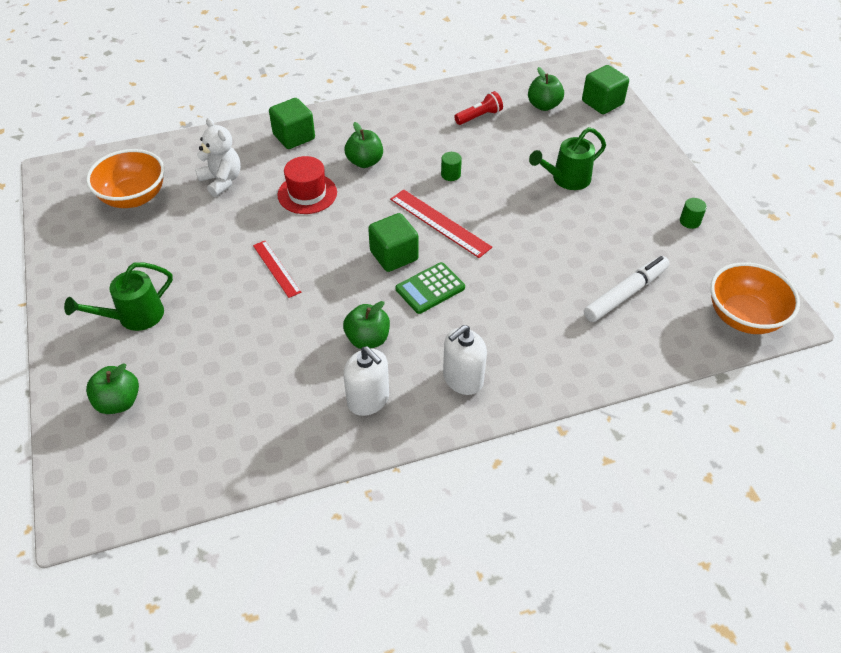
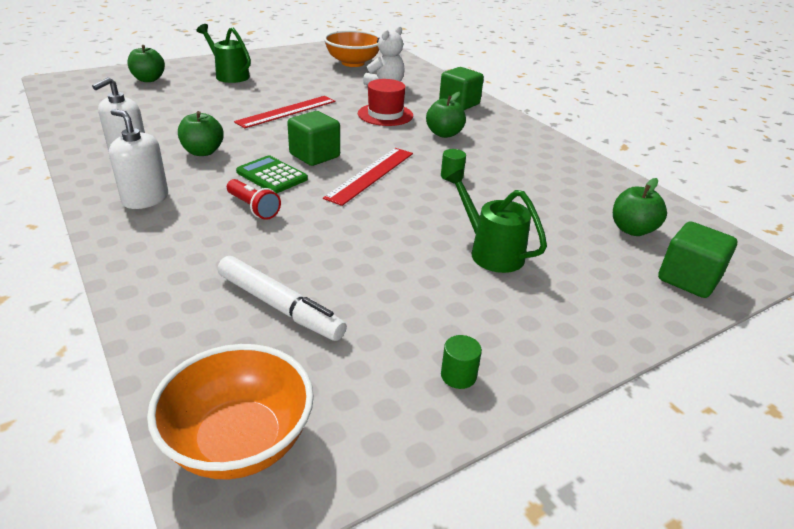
camera: 75 degrees right, 15 degrees down
red ruler [253,241,301,298] -> red ruler [234,96,335,128], size x1.52
red flashlight [454,91,503,125] -> red flashlight moved to [227,179,281,220]

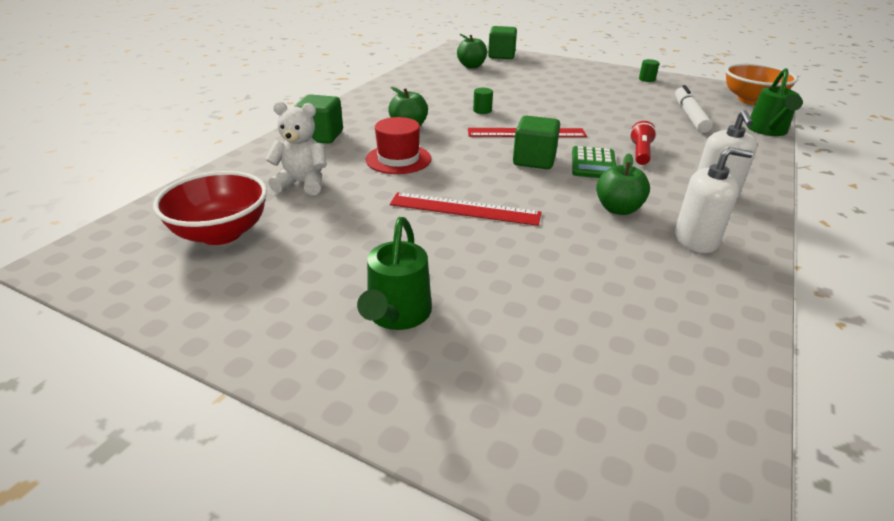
camera: 120 degrees left, 0 degrees up
green apple [127,45,165,82] -> none
orange bowl [324,30,380,67] -> red bowl [153,171,267,245]
green watering can [445,169,547,273] -> green watering can moved to [747,68,803,136]

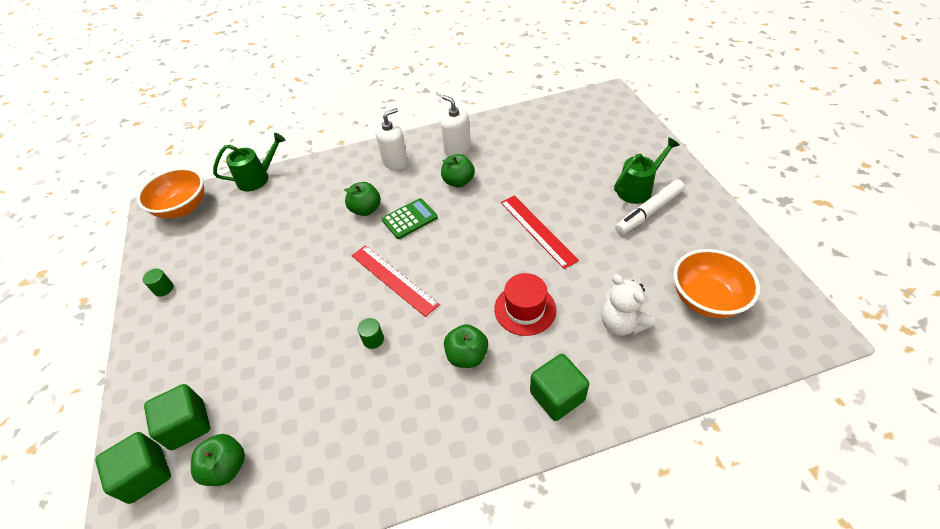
camera: 130 degrees left, 15 degrees up
red bowl [153,171,267,245] -> orange bowl [673,249,760,318]
green cube [513,116,560,169] -> green cube moved to [144,384,210,450]
red flashlight [630,121,657,165] -> green apple [344,182,381,216]
white marker [675,85,713,133] -> white marker moved to [615,179,685,235]

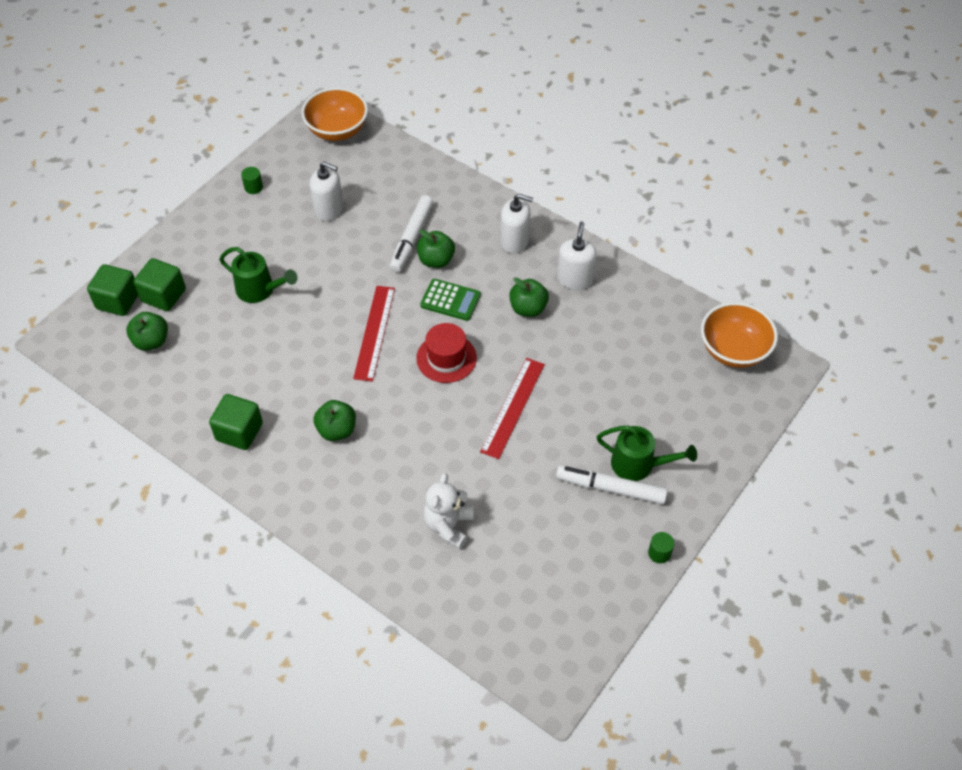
camera: 50 degrees right, 5 degrees up
green watering can [213,133,286,191] -> green watering can moved to [219,247,297,303]
green cylinder [358,318,384,349] -> green cylinder moved to [648,532,674,563]
red hat [494,273,556,336] -> red hat moved to [416,323,477,383]
green cube [530,354,589,421] -> green cube moved to [209,394,263,450]
orange bowl [673,249,760,318] -> orange bowl moved to [701,302,778,368]
none -> white soap dispenser [310,162,343,221]
none -> white marker [390,195,433,272]

